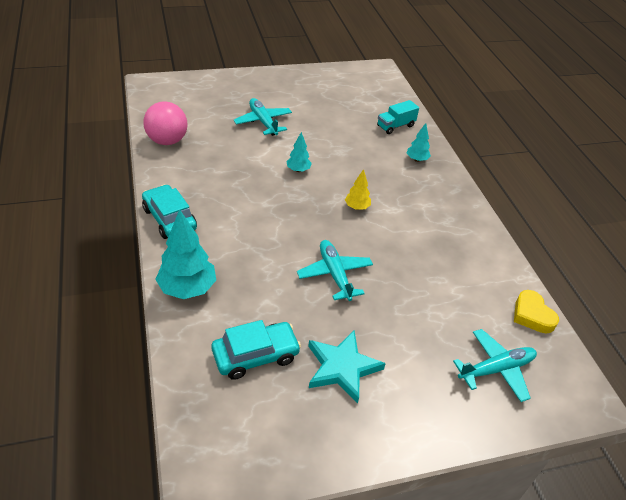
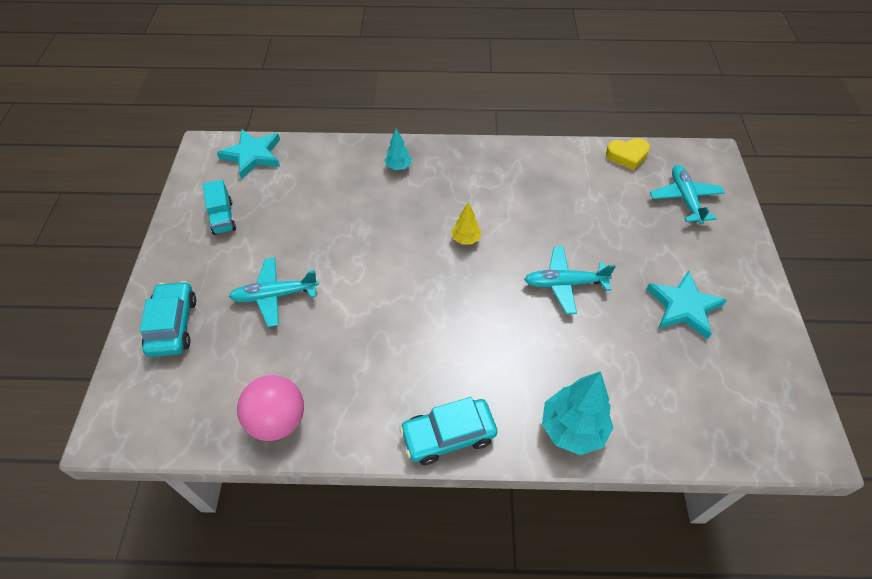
camera: 70 degrees left, 10 degrees up
turquoise car [211,320,301,380] -> turquoise car moved to [140,281,196,357]
turquoise tree [287,132,312,172] -> none
turquoise truck [377,100,419,134] -> turquoise truck moved to [203,180,236,235]
none -> turquoise star [217,130,280,179]

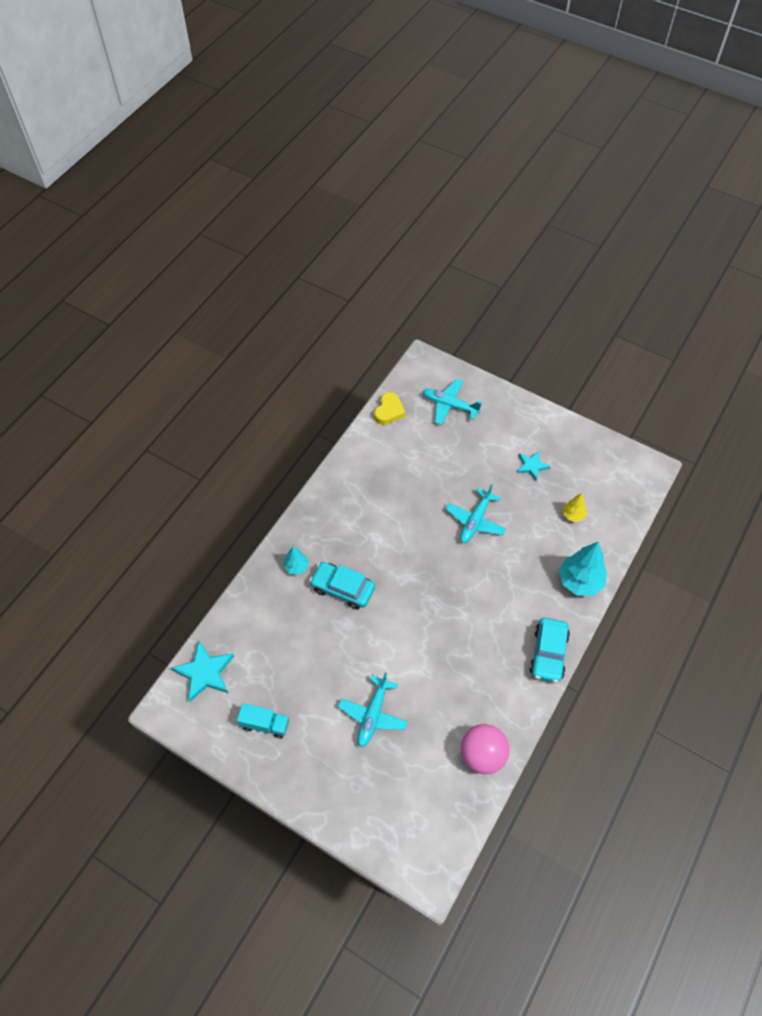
camera: 60 degrees left, 5 degrees up
turquoise car [140,281,196,357] -> turquoise car moved to [309,562,375,609]
yellow tree [451,202,481,245] -> yellow tree moved to [563,493,587,522]
turquoise star [647,270,727,339] -> turquoise star [517,451,551,481], size x0.62

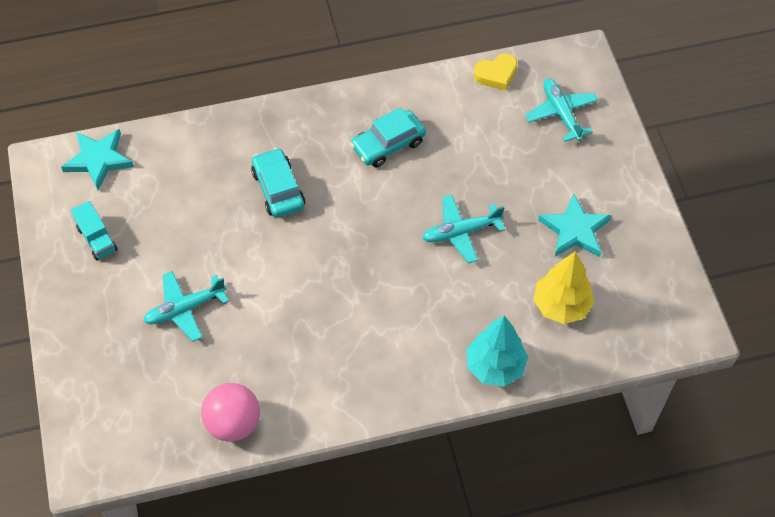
camera: 45 degrees right, 0 degrees up
turquoise tree [284,547,309,575] -> none
turquoise star [517,451,551,481] -> turquoise star [538,193,612,257], size x1.62
turquoise car [529,618,570,683] -> turquoise car moved to [350,107,426,168]
yellow tree [563,493,587,522] -> yellow tree [533,251,594,324], size x1.88

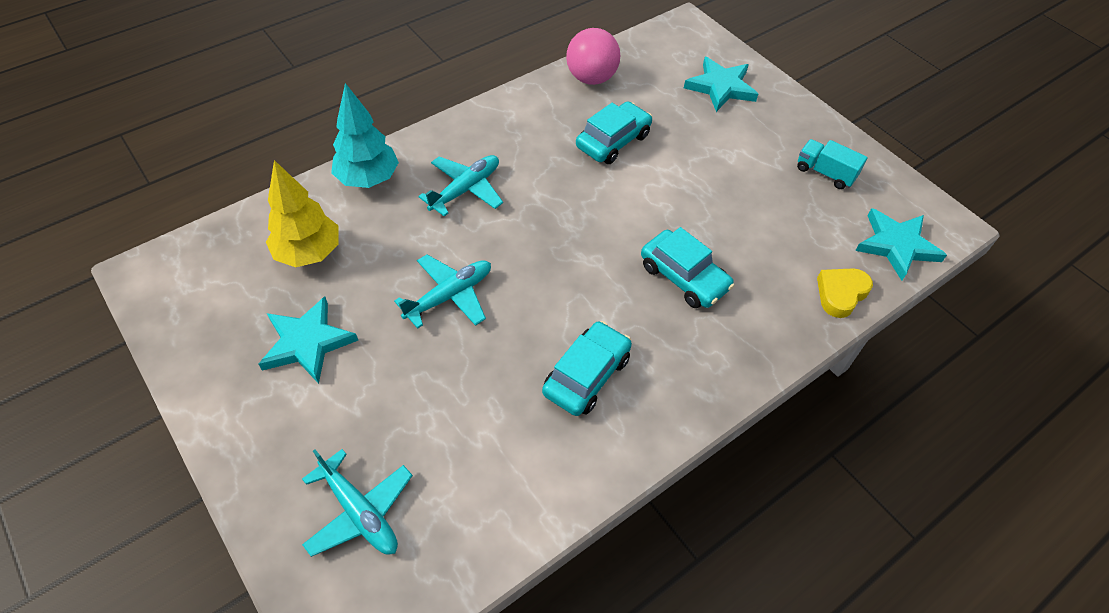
camera: 155 degrees right, 5 degrees down
turquoise plane [143,271,229,342] -> turquoise plane moved to [418,155,503,217]
yellow heart [474,53,518,91] -> yellow heart moved to [817,268,873,318]
none -> turquoise car [576,101,652,164]
none -> turquoise star [684,57,758,112]

